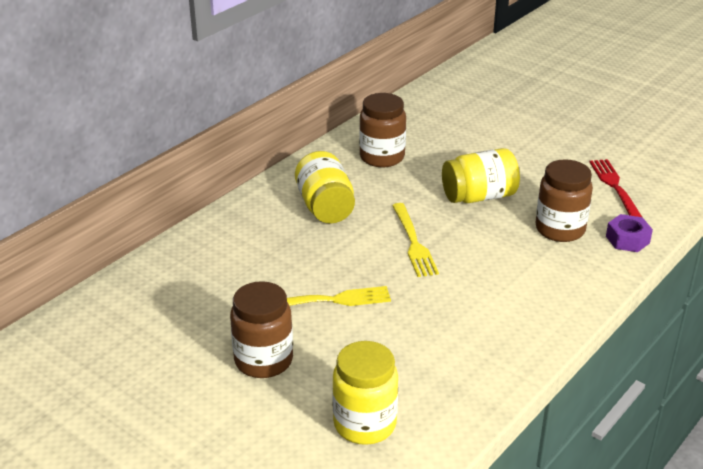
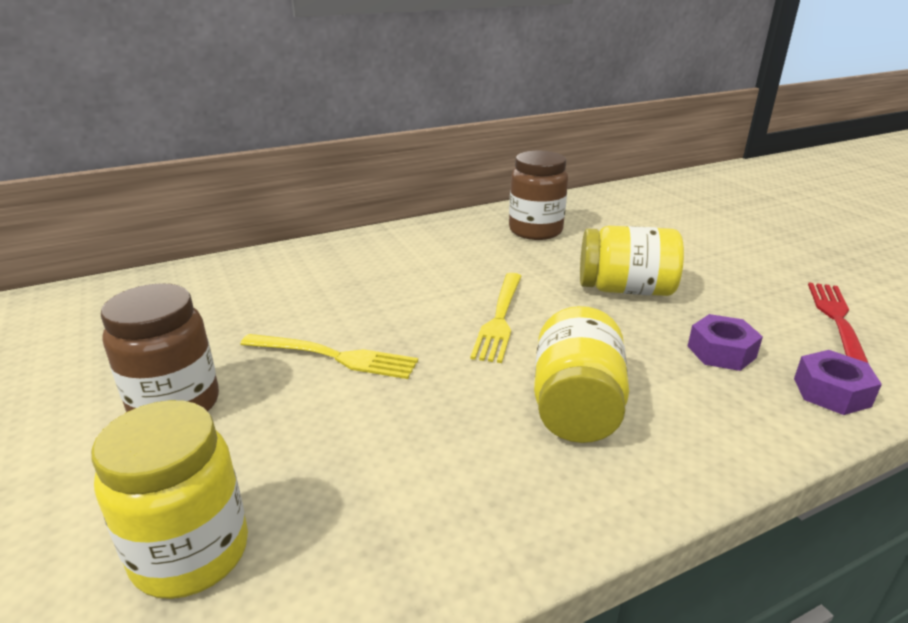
camera: 25 degrees right, 5 degrees down
yellow jar [295,151,355,224] -> yellow jar moved to [534,306,629,443]
brown jar [535,159,593,242] -> purple nut [688,314,763,371]

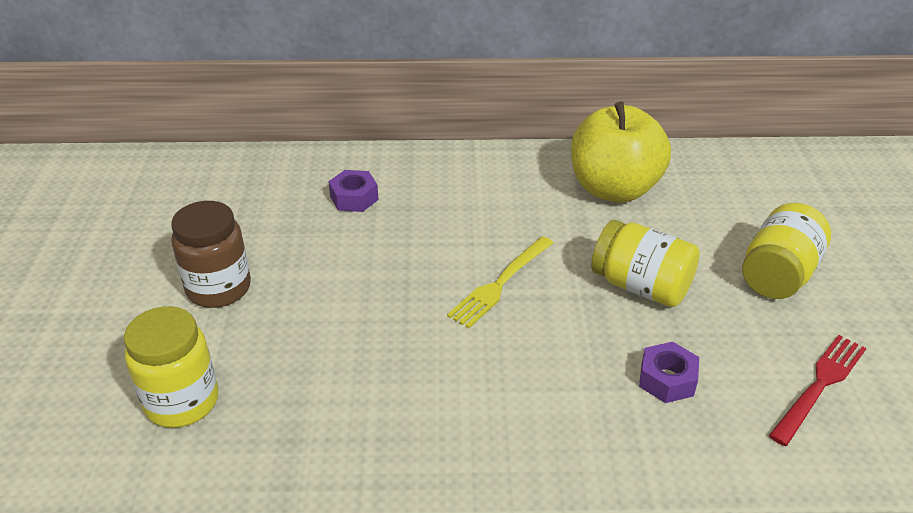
camera: 25 degrees right, 10 degrees up
yellow fork [240,334,418,379] -> none
brown jar [509,151,568,240] -> yellow apple [571,102,671,203]
yellow jar [534,306,629,443] -> yellow jar moved to [742,203,831,299]
purple nut [794,350,882,415] -> purple nut moved to [328,170,378,212]

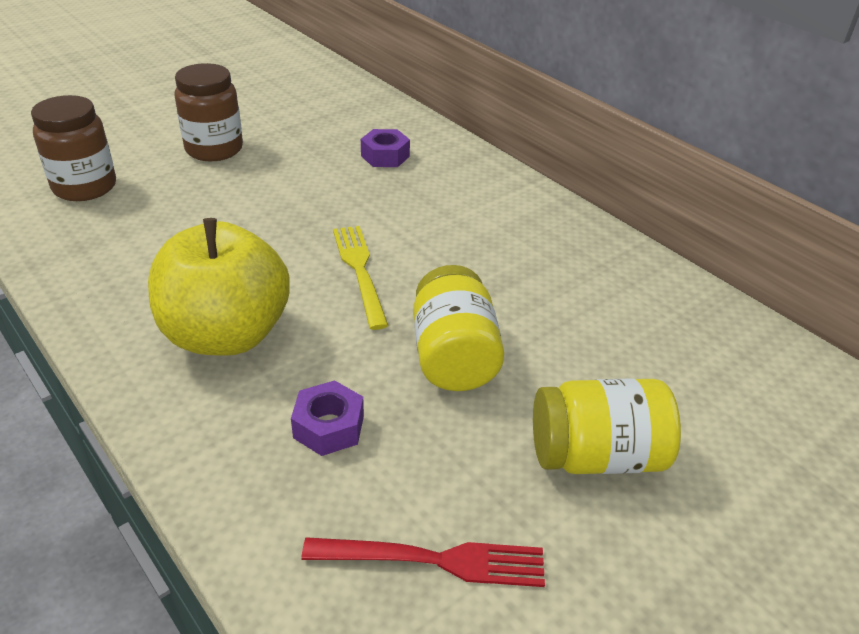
camera: 50 degrees right, 0 degrees up
yellow jar [124,306,218,428] -> brown jar [31,95,116,201]
yellow fork [447,236,553,328] -> yellow fork turned 75 degrees clockwise [333,226,389,330]
yellow apple [571,102,671,203] -> yellow apple moved to [148,218,290,356]

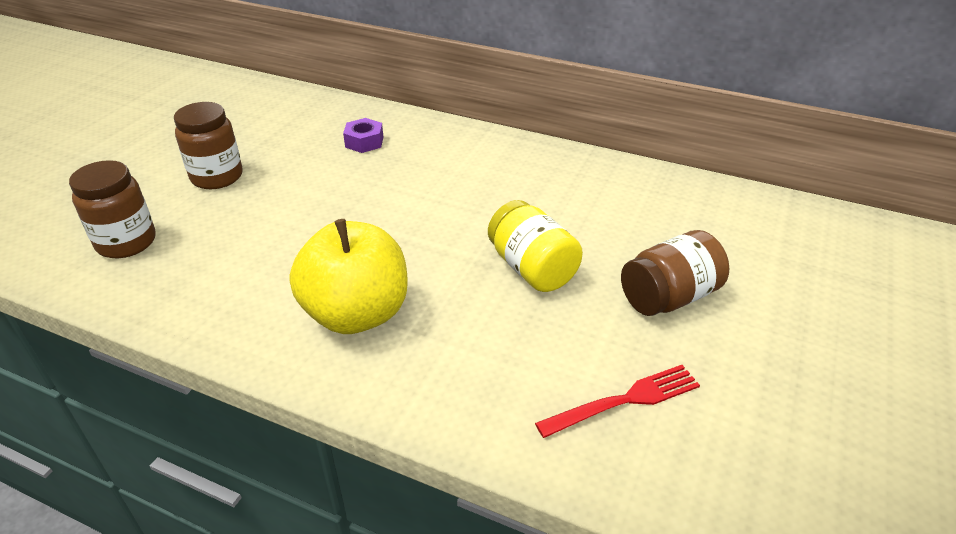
camera: 25 degrees left, 0 degrees up
purple nut [291,380,364,456] -> none
yellow fork [333,226,389,330] -> none
yellow jar [533,378,681,474] -> brown jar [621,230,729,316]

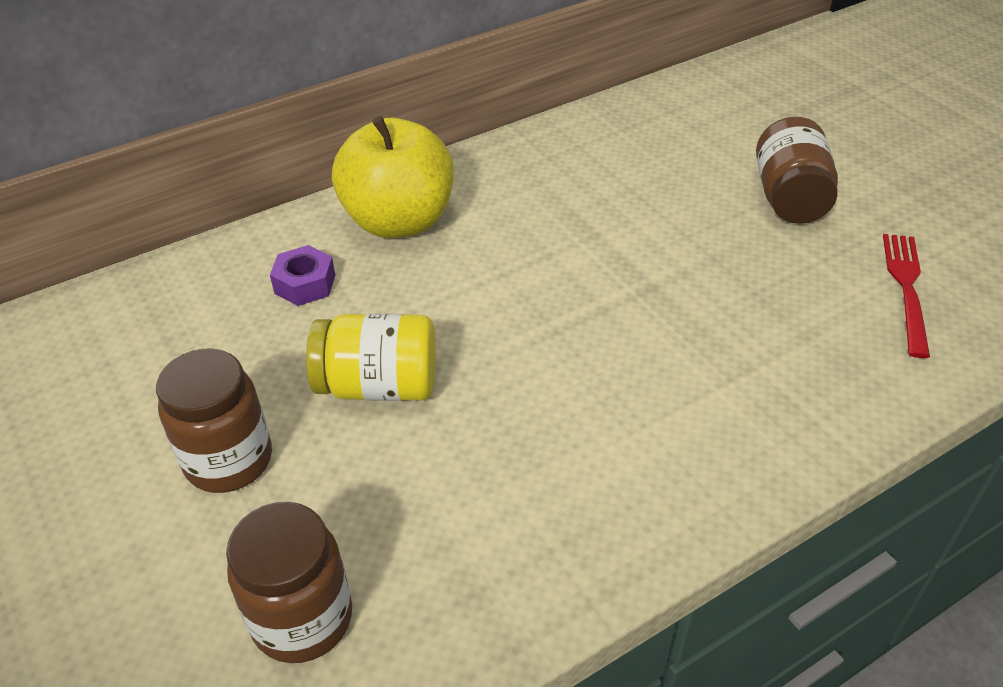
camera: 55 degrees left, 5 degrees up
yellow apple [289,219,408,334] -> yellow apple moved to [332,116,454,238]
yellow jar [488,200,583,292] -> yellow jar moved to [306,314,436,401]

